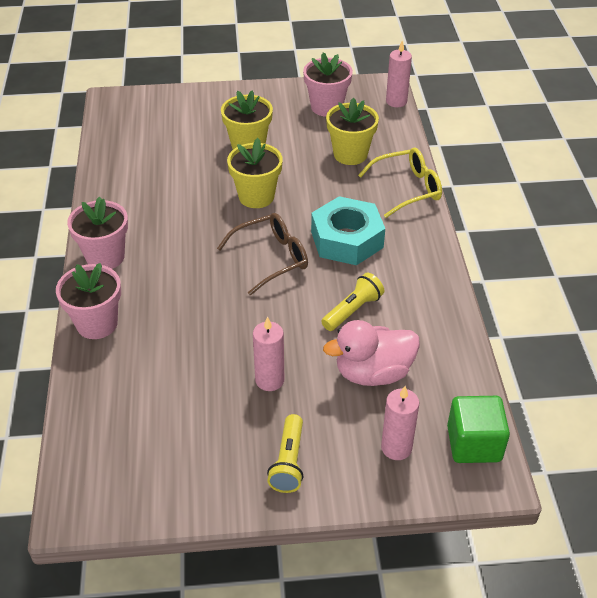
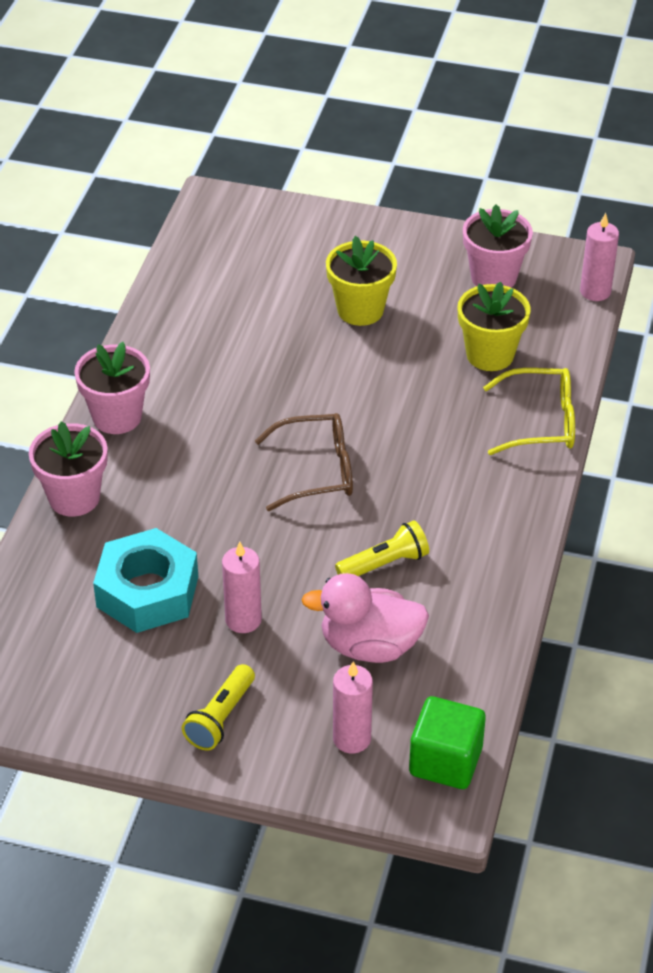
camera: 20 degrees right, 0 degrees up
yellow flower pot [227,138,283,208] -> none
turquoise nut [311,196,385,265] -> turquoise nut moved to [93,528,198,633]

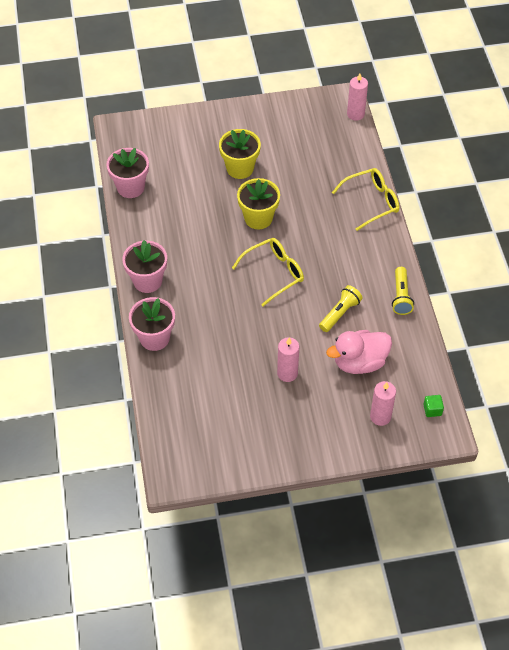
camera: 25 degrees left, 10 degrees up
turquoise nut [93,528,198,633] -> none
yellow flashlight [182,664,255,751] -> yellow flashlight moved to [392,267,414,315]
brown glasses [255,413,353,511] -> yellow glasses [232,238,304,306]
green cube [409,696,486,789] -> green cube [423,395,444,417], size x0.49
yellow flower pot [458,282,531,371] -> yellow flower pot moved to [237,178,280,230]
pink flower pot [463,204,533,288] -> pink flower pot moved to [106,148,149,198]

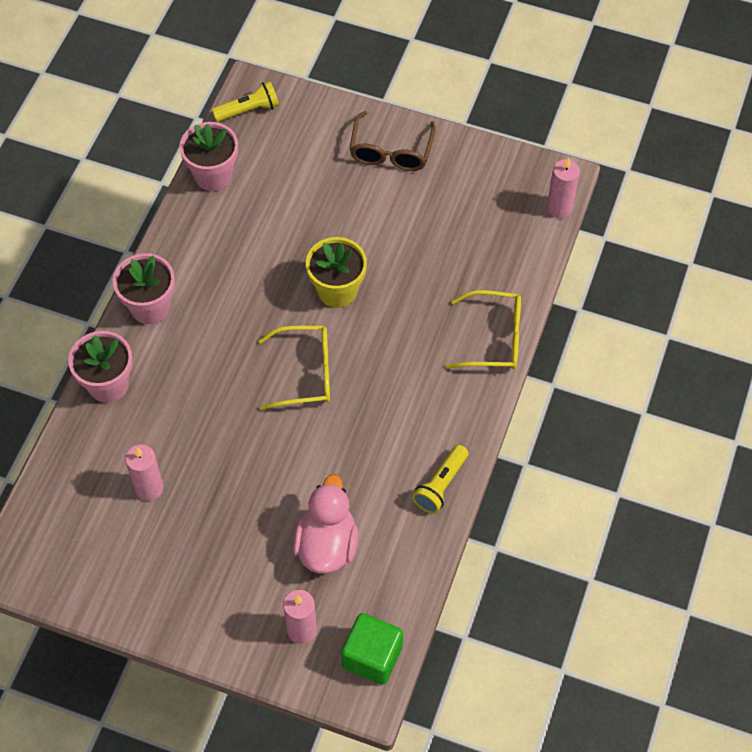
camera: 30 degrees right, 5 degrees up
yellow flower pot [219,129,261,179] -> none
pink candle [277,337,299,382] -> pink candle moved to [125,445,164,501]
yellow flashlight [319,285,363,332] -> yellow flashlight moved to [212,81,279,122]
pink duck [326,330,392,374] -> pink duck turned 90 degrees clockwise [293,474,358,574]
green cube [423,395,444,417] -> green cube [341,613,403,685], size x2.04
none -> brown glasses [349,111,436,171]

